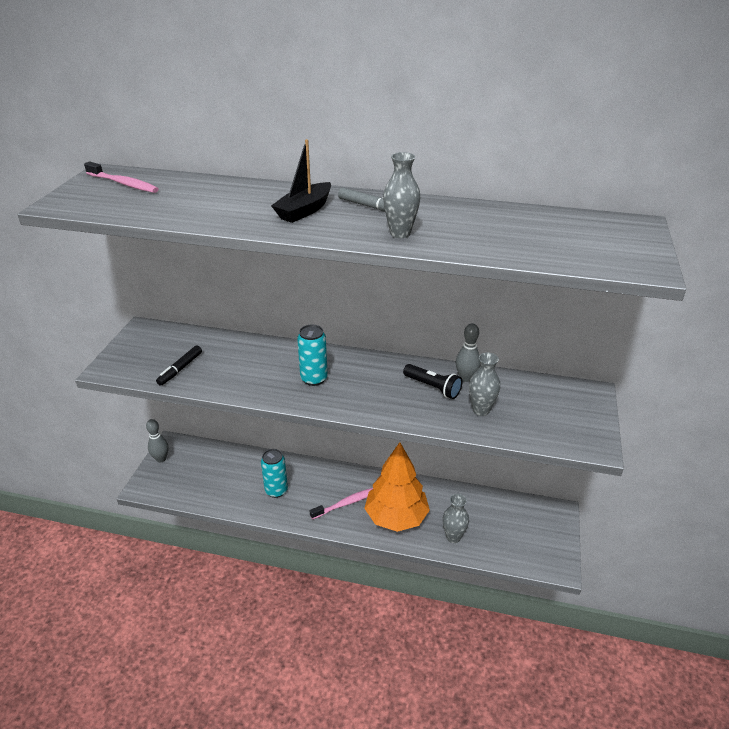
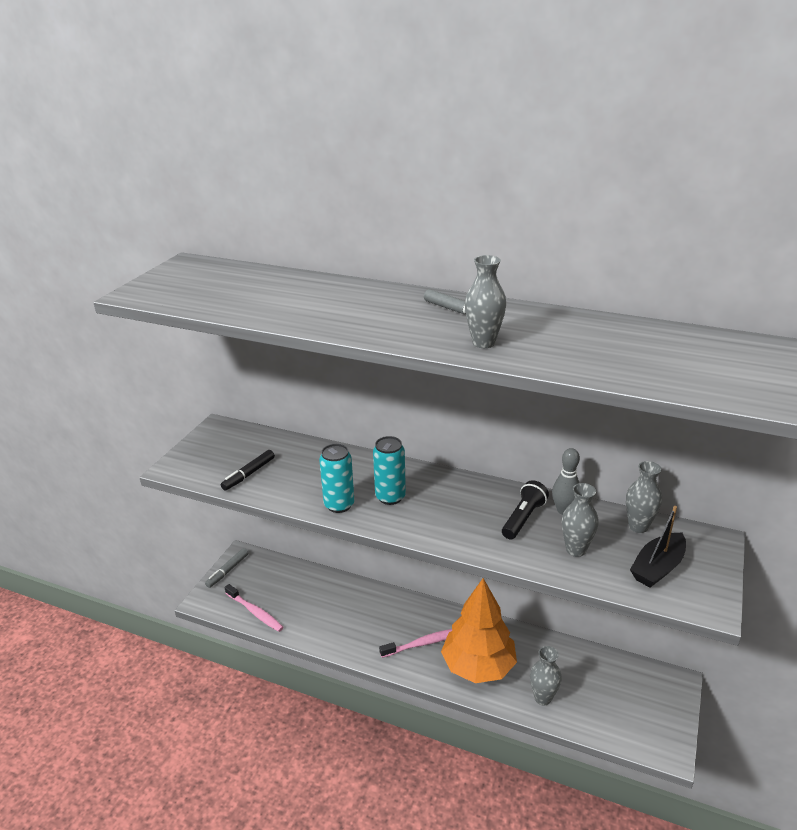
camera: 10 degrees right, 5 degrees down
pink toothbrush [84,162,159,193] -> pink toothbrush moved to [225,584,284,632]
grey bowling pin [146,419,169,462] -> grey marker [205,548,248,588]
turquoise can [261,449,288,498] -> turquoise can moved to [319,444,354,513]
black boat [271,139,331,223] -> black boat moved to [630,506,686,587]
black flashlight [403,364,462,399] -> black flashlight turned 105 degrees counterclockwise [502,480,549,539]
none -> grey vase [626,461,662,533]

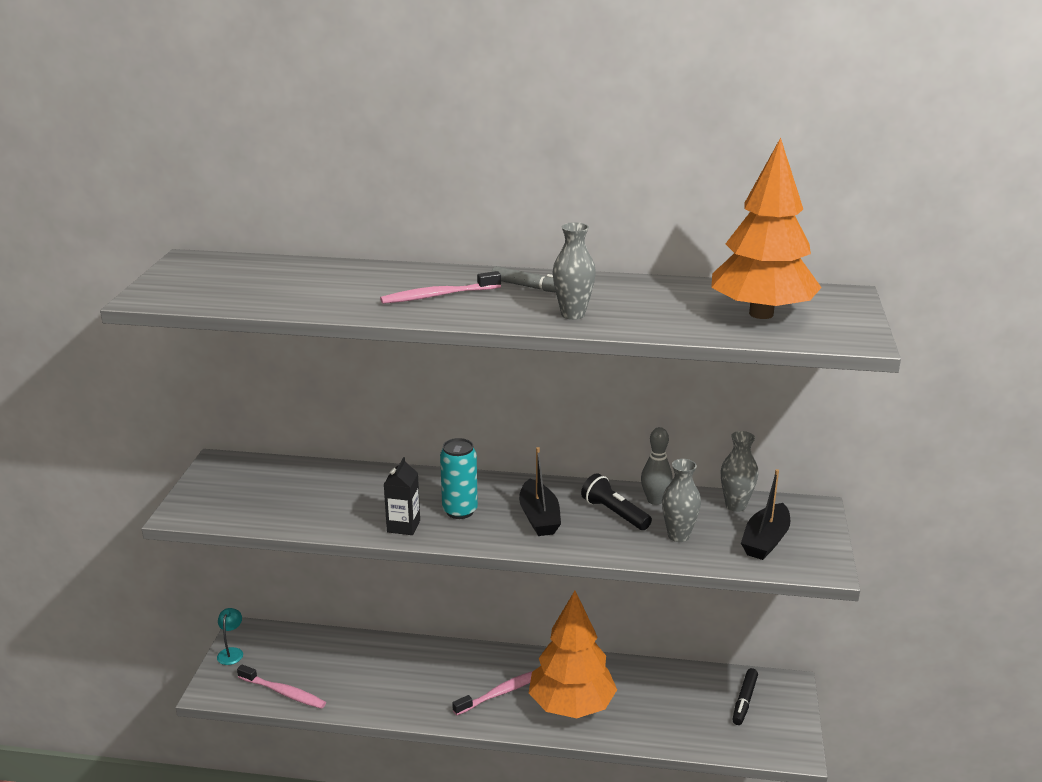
camera: 15 degrees left, 5 degrees down
grey marker [205,548,248,588] -> turquoise lamp [217,608,243,665]
black marker [221,450,275,491] -> black marker moved to [732,668,758,725]
turquoise can [319,444,354,513] -> black carton [384,457,420,535]
black flashlight [502,480,549,539] -> black flashlight turned 60 degrees counterclockwise [581,473,652,530]
grey vase [530,646,562,705] -> none
none -> pink toothbrush [380,271,501,304]
none -> black boat [519,447,561,536]
none -> orange tree [711,138,822,319]

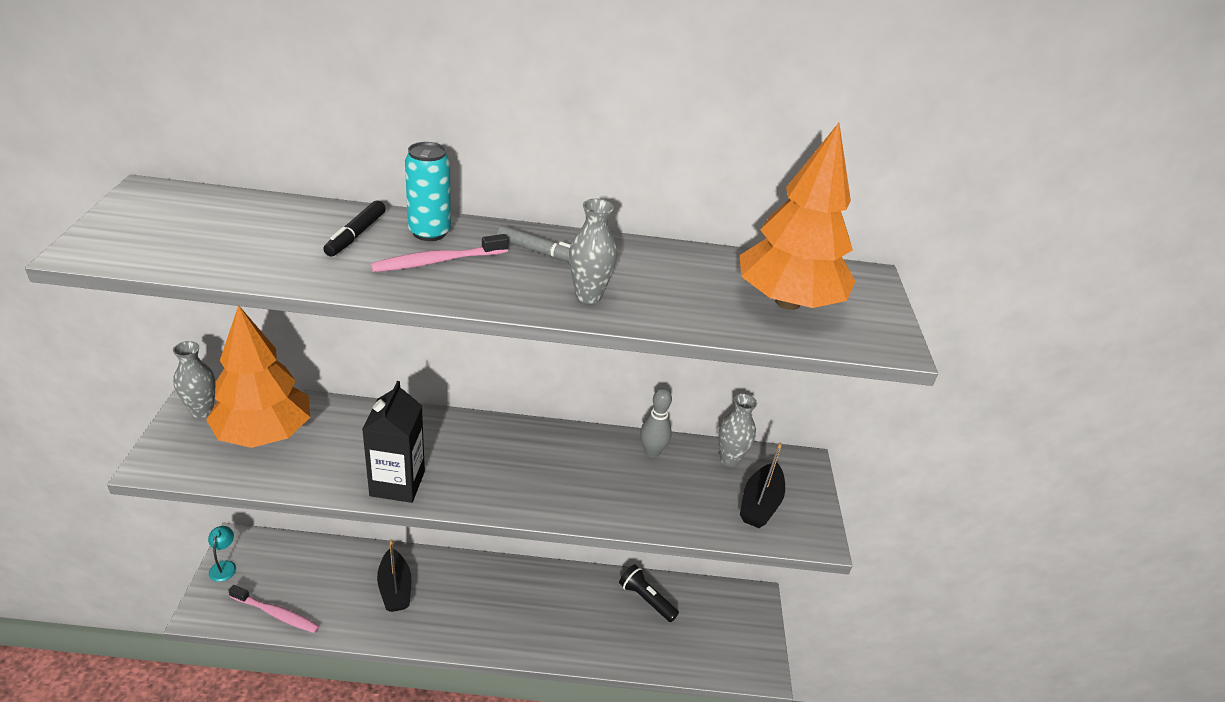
camera: 10 degrees left, 10 degrees up
black carton [384,457,420,535] -> black carton [362,381,425,503], size x1.56
turquoise can [440,438,478,519] -> turquoise can moved to [405,142,451,241]
pink toothbrush [452,671,533,715] -> none
black boat [519,447,561,536] -> black boat moved to [377,539,412,612]
orange tree [529,591,617,718] -> orange tree moved to [206,306,310,448]
black flashlight [581,473,652,530] -> black flashlight moved to [619,564,679,622]
grey vase [662,459,701,542] -> grey vase moved to [173,341,216,418]
black marker [732,668,758,725] -> black marker moved to [323,200,386,256]

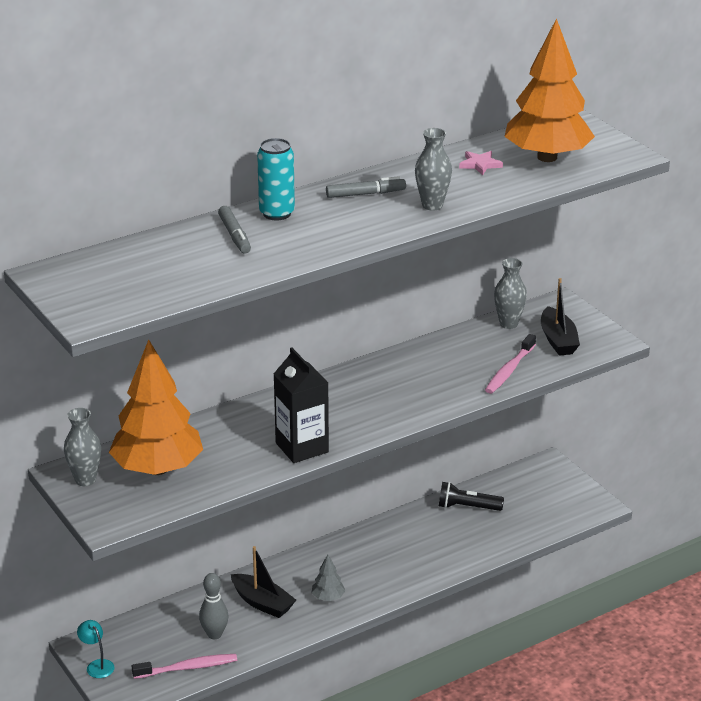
camera: 30 degrees left, 5 degrees down
black marker [323,200,386,256] -> grey marker [218,206,251,254]
pink toothbrush [370,234,508,272] -> pink toothbrush moved to [485,334,536,394]
grey bowling pin [640,388,672,457] -> grey bowling pin moved to [199,573,229,639]
none -> grey tree [312,555,345,601]
none -> pink star [459,151,503,175]

